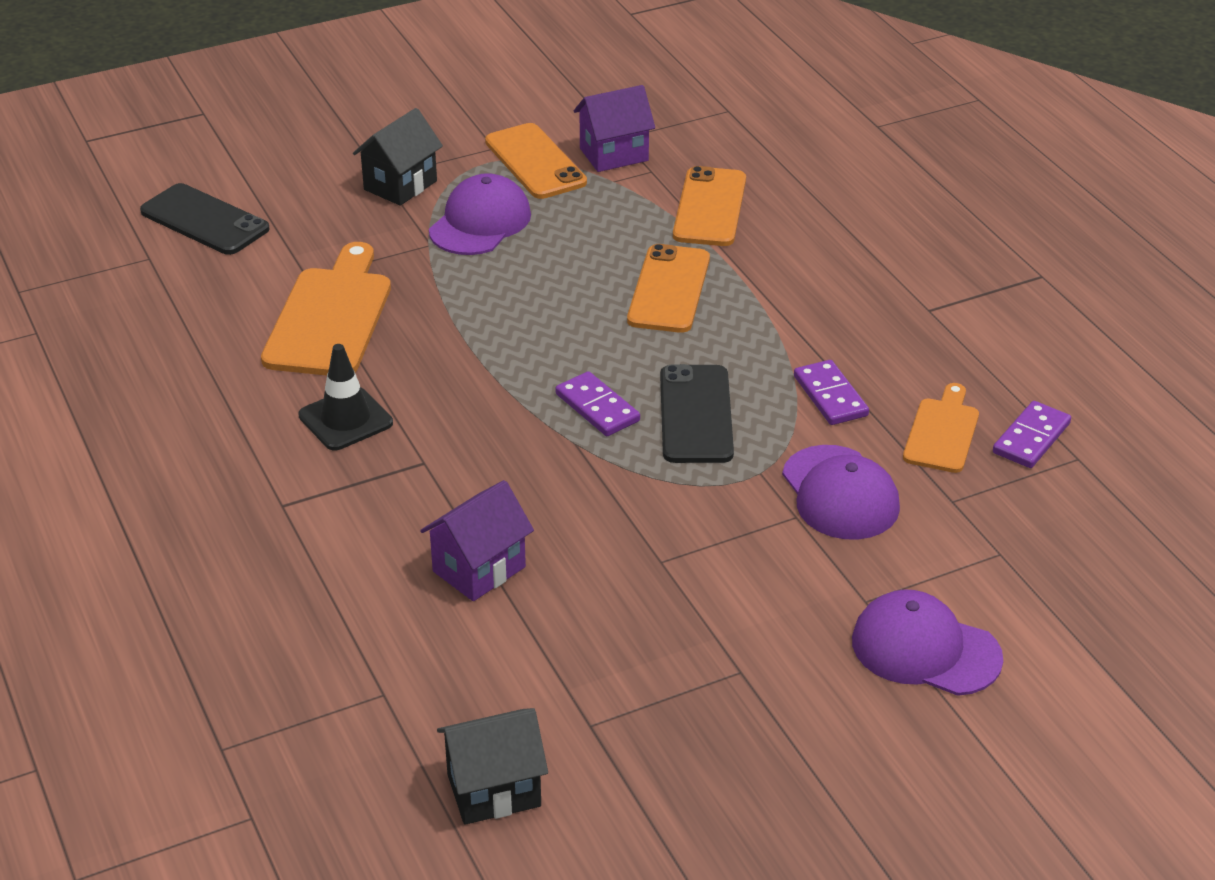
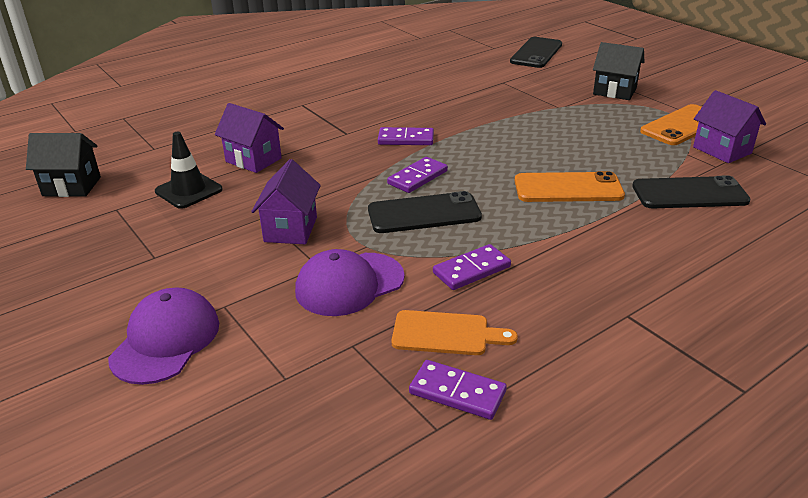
camera: 80 degrees right, 5 degrees down
orange cutting board [261,242,391,376] -> none
black traffic cone [298,344,393,450] -> black traffic cone moved to [155,132,223,209]
purple cap [429,173,531,255] -> none
black house [437,708,548,825] -> black house turned 60 degrees counterclockwise [26,133,101,197]
orange phone [673,166,746,246] -> black phone [632,175,751,208]
none -> purple house [251,159,321,244]
none -> purple domino [378,127,434,145]

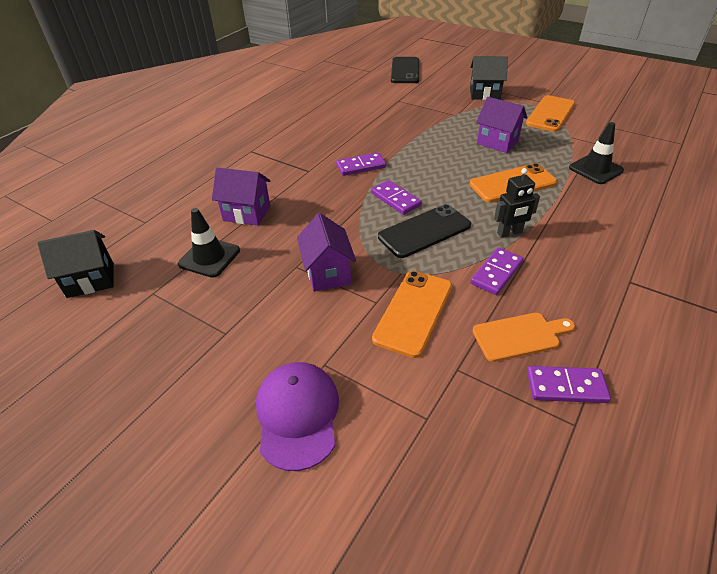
camera: 20 degrees left, 10 degrees up
purple cap [295,249,405,316] -> orange phone [372,271,452,358]
purple domino [387,157,448,193] -> purple domino turned 60 degrees counterclockwise [371,180,422,215]
black phone [632,175,751,208] -> black traffic cone [569,122,624,184]
purple house [693,90,766,163] -> purple house moved to [476,97,527,153]
none -> black robot [494,168,540,238]

